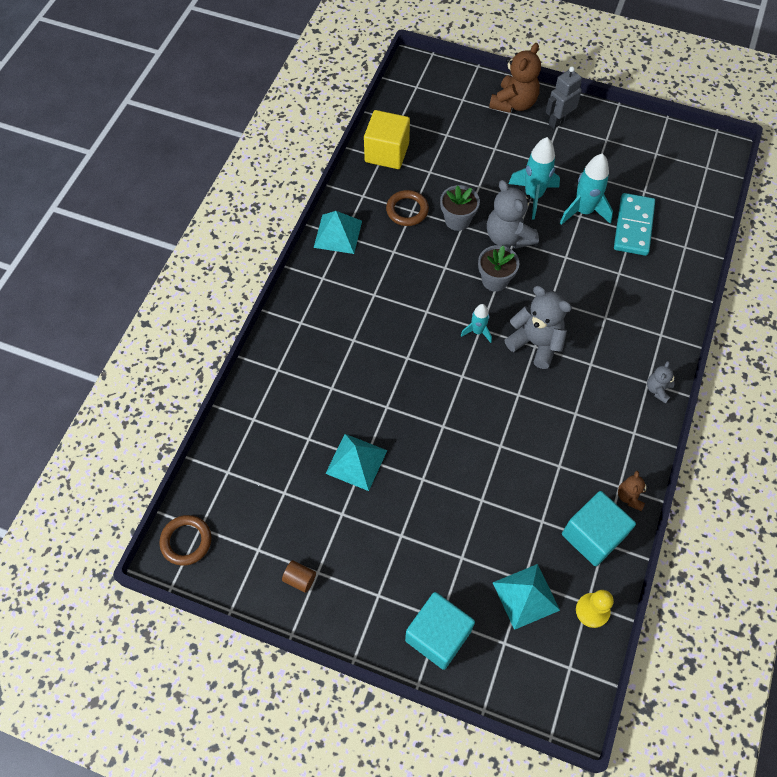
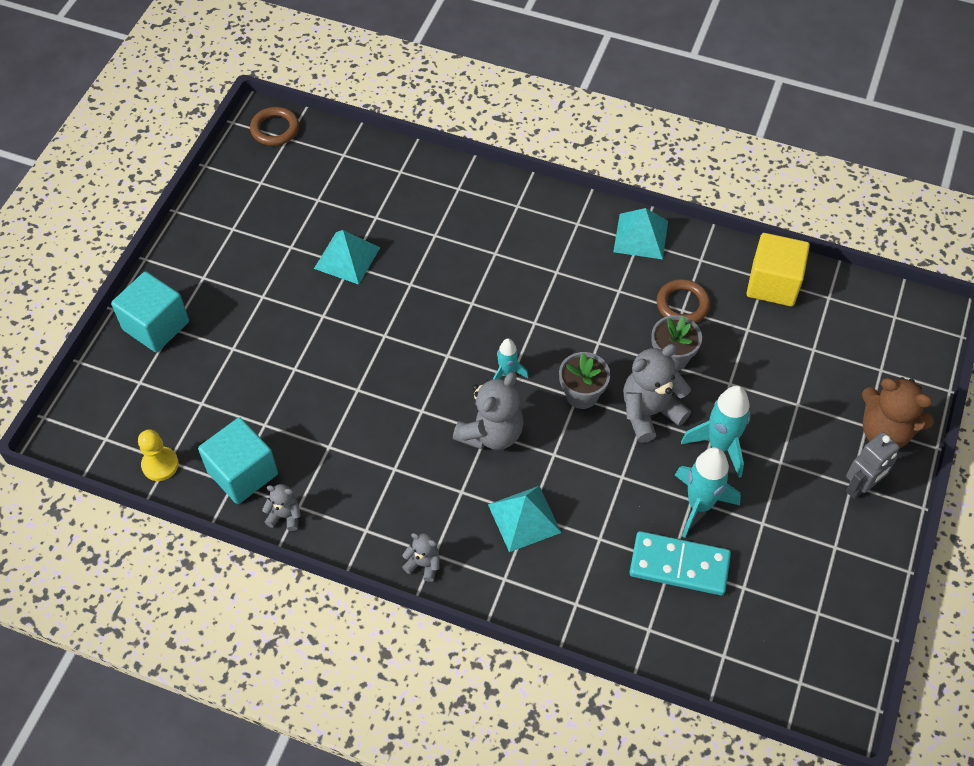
camera: 90 degrees right, 5 degrees down
brown cylinder [282,560,316,593] -> none
turquoise pyramid [492,564,560,630] -> turquoise pyramid moved to [488,486,562,552]
grey robot [546,66,582,129] -> grey robot turned 90 degrees clockwise [846,432,900,499]
brown teddy bear [618,471,649,511] -> grey teddy bear [262,484,301,531]

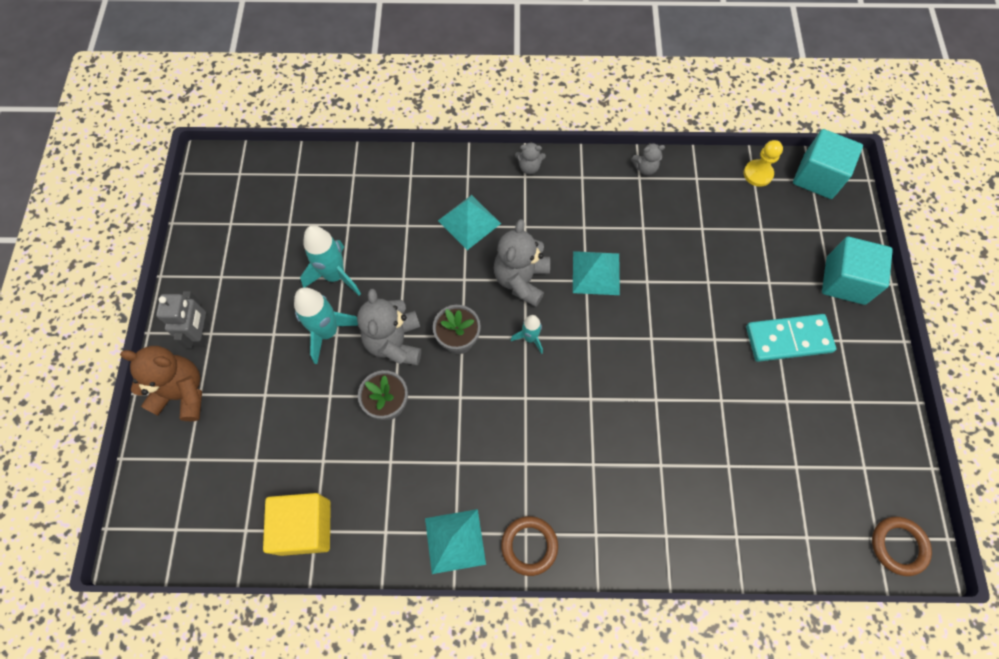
camera: 160 degrees right, 10 degrees up
turquoise cube [198,417,278,504] -> turquoise cube moved to [793,129,863,199]
turquoise pyramid [314,230,381,285] -> turquoise pyramid moved to [573,251,620,295]
grey teddy bear [623,344,691,443] -> grey teddy bear turned 135 degrees clockwise [357,289,421,365]
turquoise domino [629,531,731,595] -> turquoise domino moved to [746,314,836,362]
brown ring [657,279,710,323] -> brown ring moved to [501,516,558,576]
grey robot [846,432,900,499] -> grey robot turned 150 degrees clockwise [156,291,209,348]

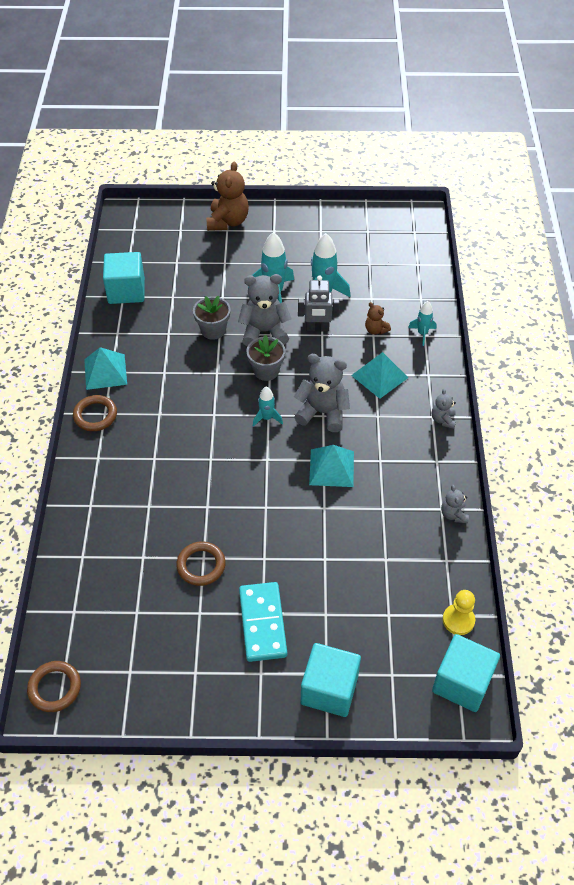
camera: 90 degrees right, 15 degrees down
grey robot [156,291,209,348] -> grey robot moved to [298,276,340,331]
yellow cube [263,493,331,556] -> turquoise cube [103,252,145,304]
none -> brown ring [176,541,226,586]
none -> brown teddy bear [365,302,391,335]
none -> turquoise rocket [408,301,436,346]

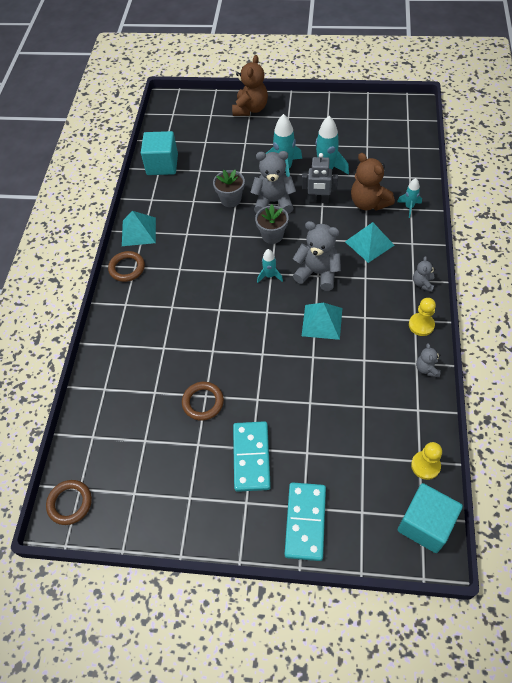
camera: 10 degrees right, 5 degrees up
turquoise cube [301,643,361,717] -> turquoise domino [285,482,326,561]
brown teddy bear [365,302,391,335] -> brown teddy bear [351,153,395,211], size x1.94
none -> yellow pawn [409,298,436,336]

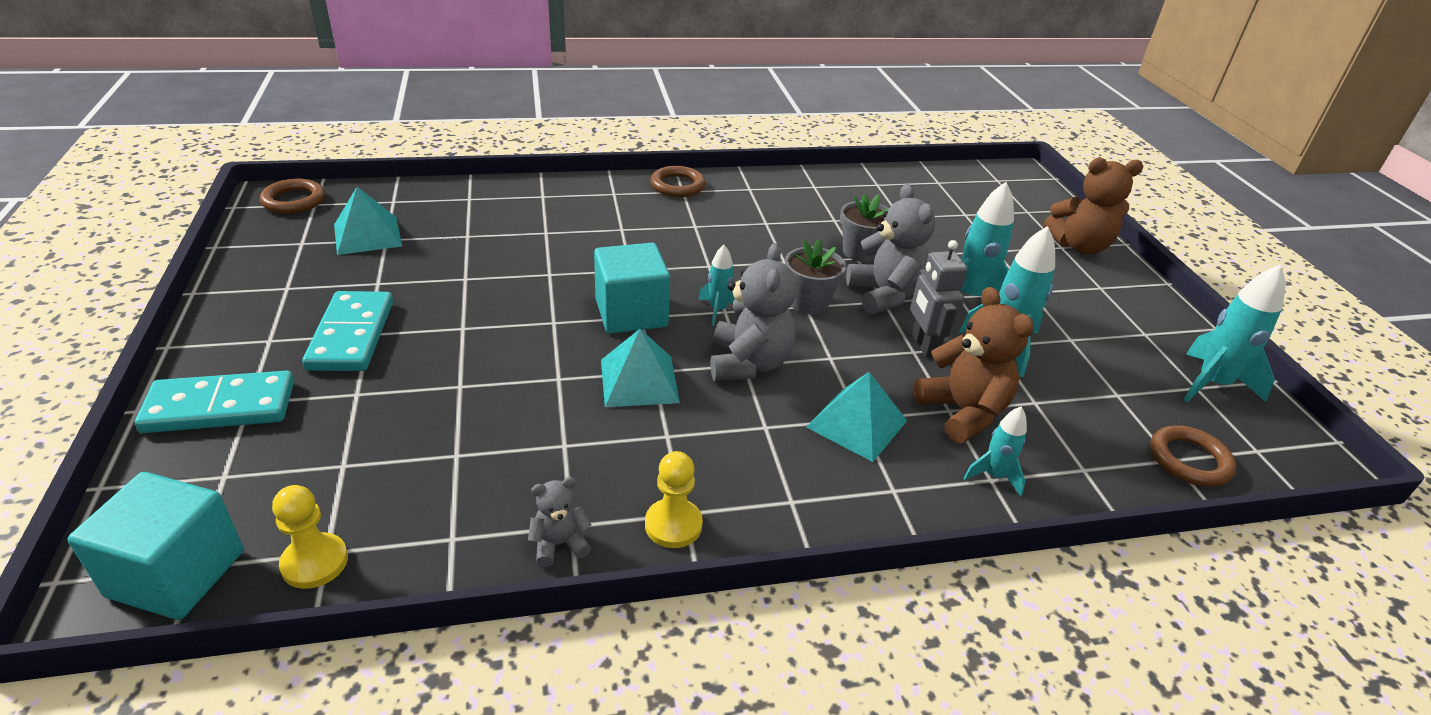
camera: 65 degrees right, 20 degrees down
turquoise pyramid [122,211,156,246] -> turquoise pyramid moved to [334,187,402,255]
turquoise cube [141,131,178,175] -> turquoise cube moved to [594,243,670,334]
brown ring [182,382,224,421] -> brown ring moved to [1150,425,1237,487]
turquoise domino [233,421,271,492] -> turquoise domino turned 75 degrees counterclockwise [302,291,393,371]
brown teddy bear [351,153,395,211] -> brown teddy bear turned 120 degrees clockwise [913,287,1034,443]
grey teddy bear [413,256,435,292] -> none
none -> turquoise rocket [1183,264,1286,402]

